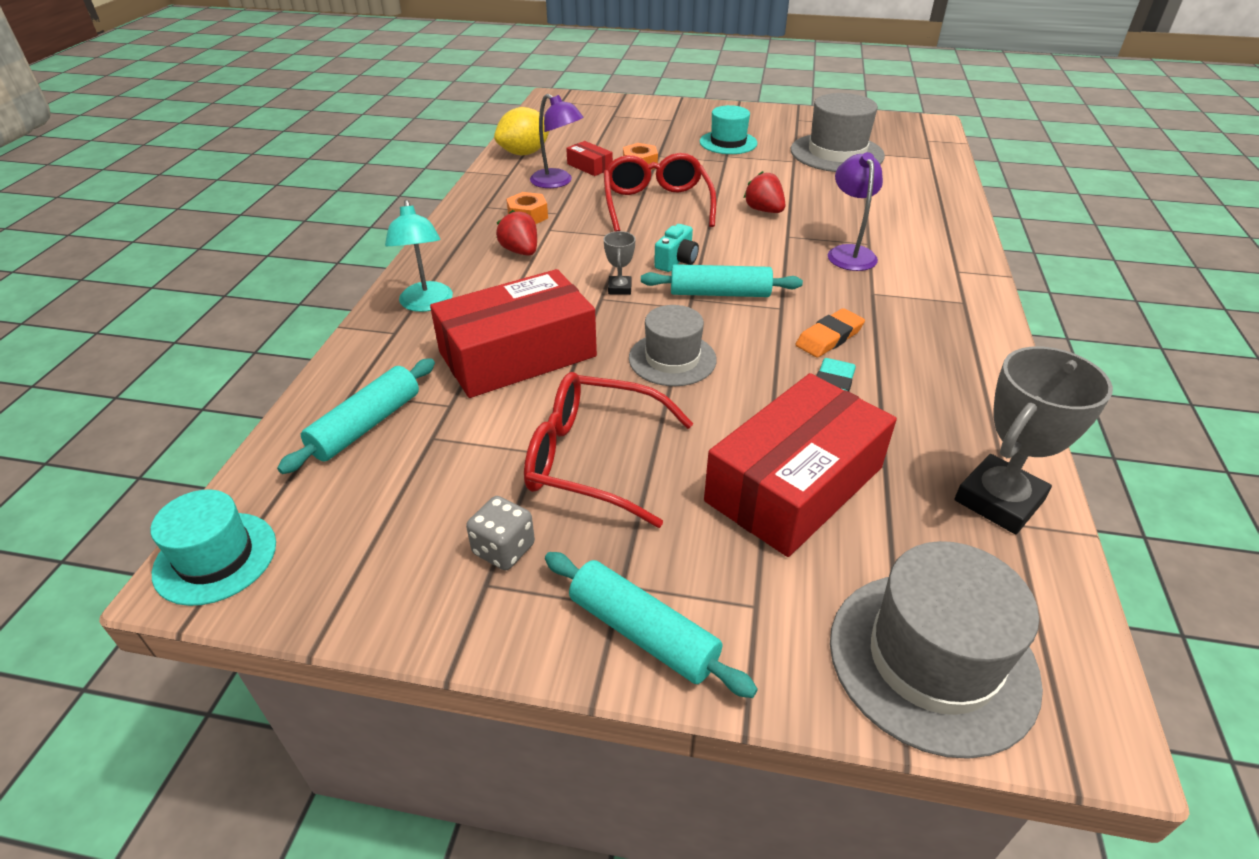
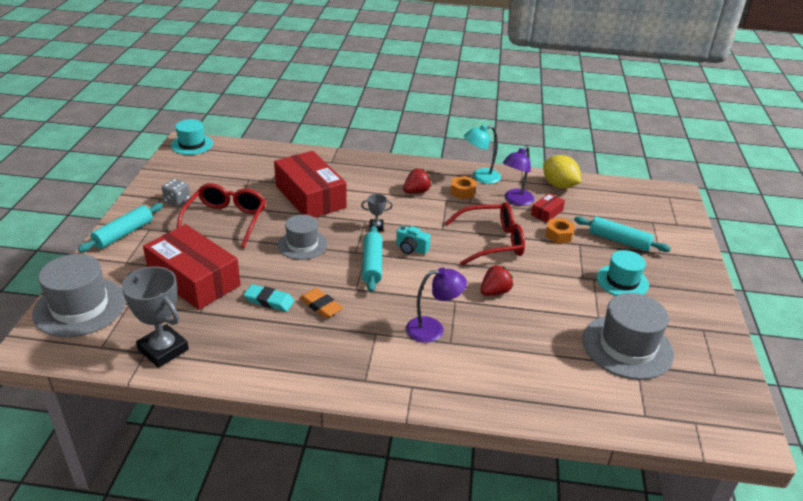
camera: 85 degrees right, 5 degrees down
turquoise rolling pin [277,358,435,474] -> turquoise rolling pin moved to [574,216,671,252]
turquoise lamp [385,200,453,312] -> turquoise lamp moved to [464,125,501,184]

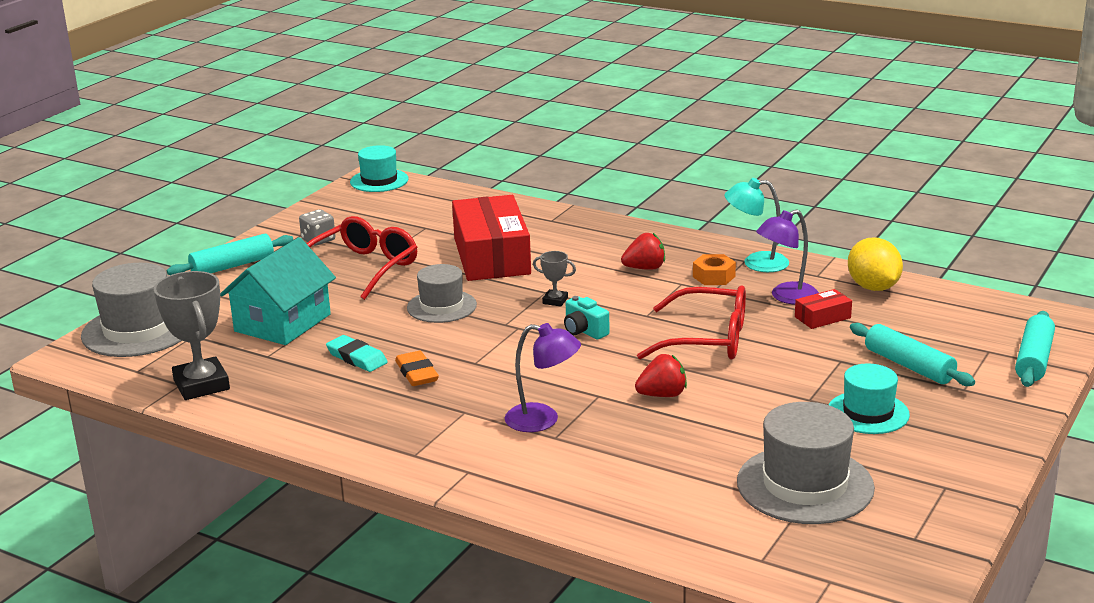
camera: 25 degrees right, 10 degrees down
red box [143,224,241,310] -> turquoise house [220,237,336,345]
turquoise rolling pin [362,226,383,292] -> turquoise rolling pin moved to [1015,311,1055,387]
orange nut [545,218,575,243] -> none

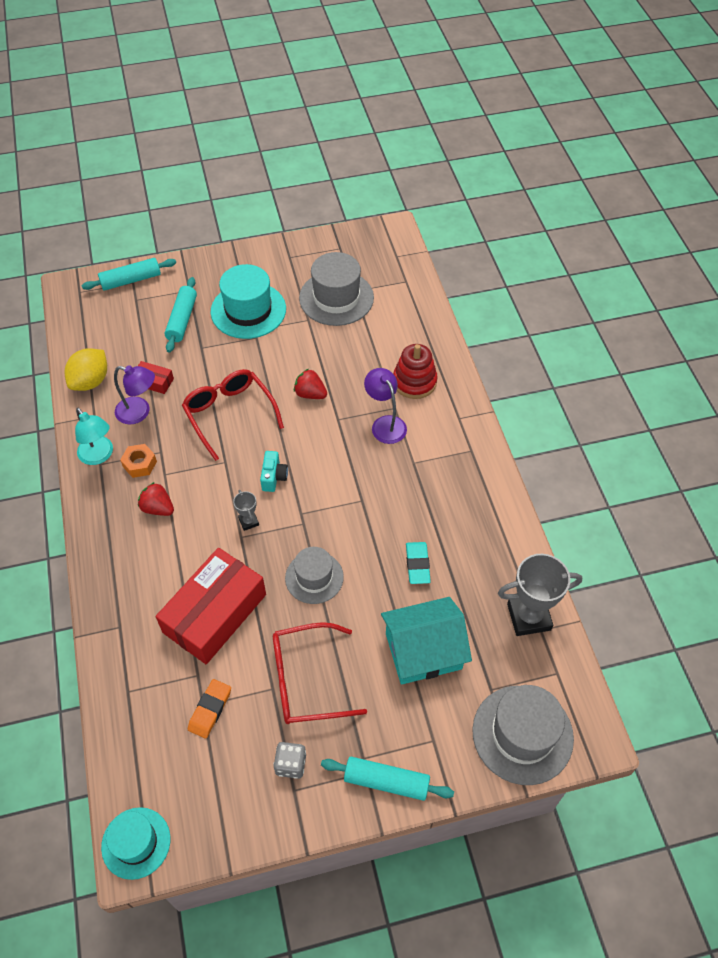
camera: 135 degrees left, 30 degrees up
grey trophy [154,271,230,400] -> grey trophy turned 60 degrees clockwise [498,554,582,636]
orange eraser [395,351,439,386] -> orange eraser moved to [188,679,231,739]
turquoise hat [829,363,910,434] -> turquoise hat [211,264,286,339], size x1.56
none -> red stacking toy [393,344,438,399]

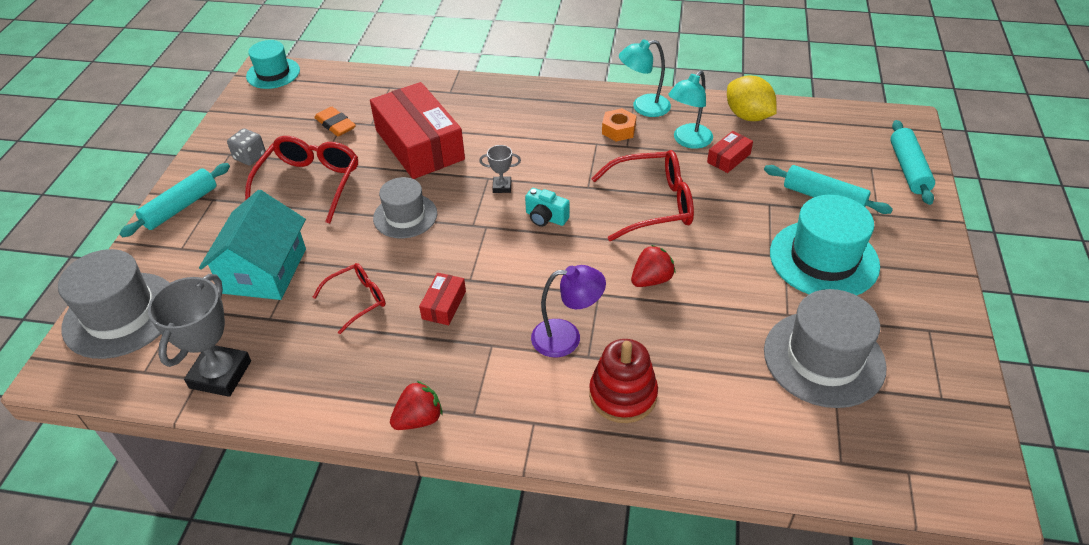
camera: 115 degrees right, 10 degrees down
purple lamp [114,365,155,424] -> turquoise lamp [668,71,713,149]
red strawberry [138,482,174,516] -> red strawberry moved to [390,380,443,430]
turquoise eraser [406,542,431,584] -> red glasses [312,263,386,334]
none -> red box [419,273,466,325]

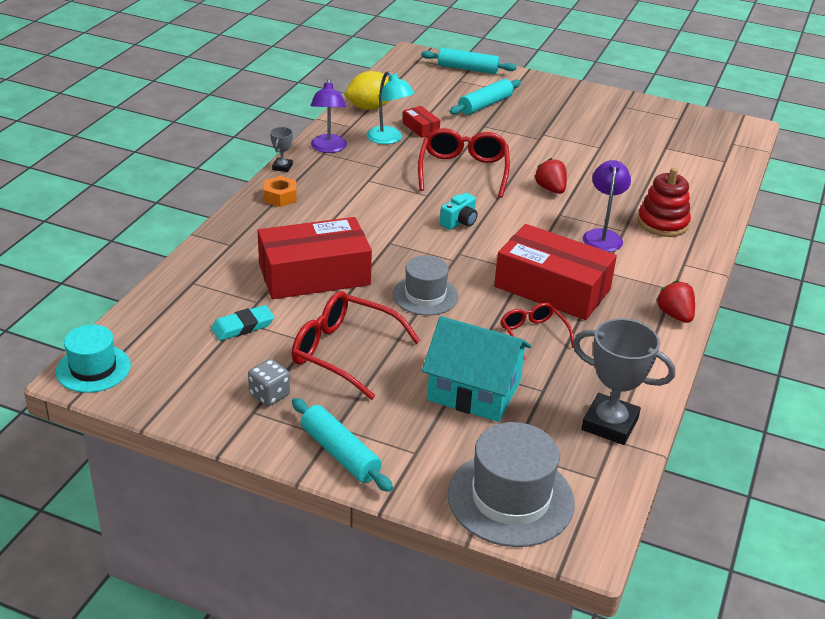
camera: 80 degrees left, 10 degrees down
orange eraser [314,107,356,136] -> turquoise eraser [211,305,274,341]
red box [419,273,466,325] -> red box [494,224,617,320], size x2.34
grey trophy [479,145,521,193] -> grey trophy moved to [270,127,293,172]
orange nut [602,108,637,142] -> orange nut moved to [264,176,296,207]
turquoise lamp [619,39,671,117] -> purple lamp [311,79,347,153]
grey hat [764,289,887,408] -> none
turquoise hat [770,195,880,296] -> none

